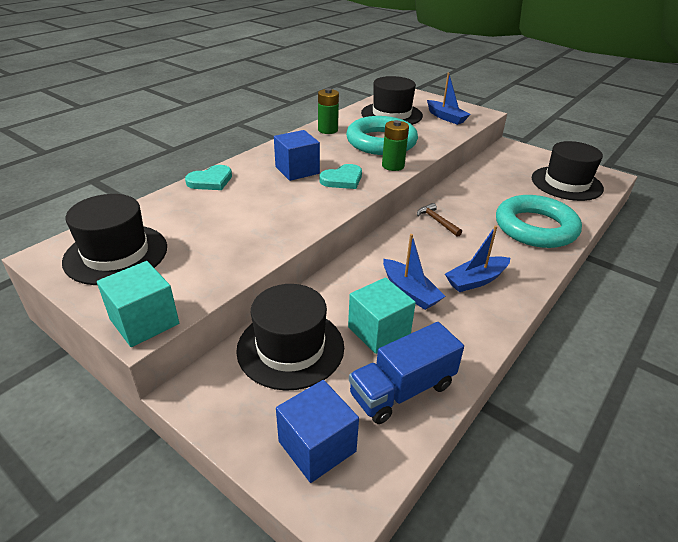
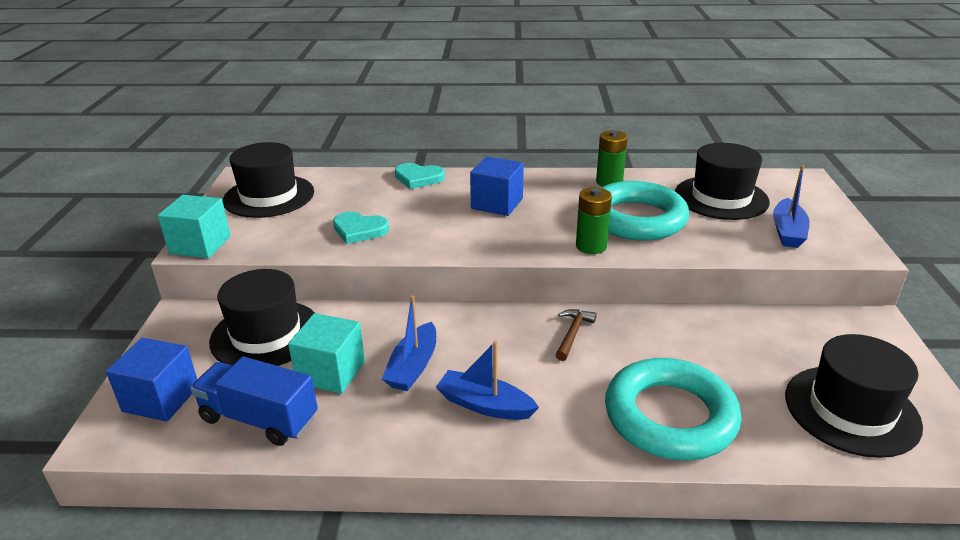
camera: 55 degrees right, 5 degrees down
turquoise heart [320,164,362,189] -> turquoise heart moved to [333,212,389,244]

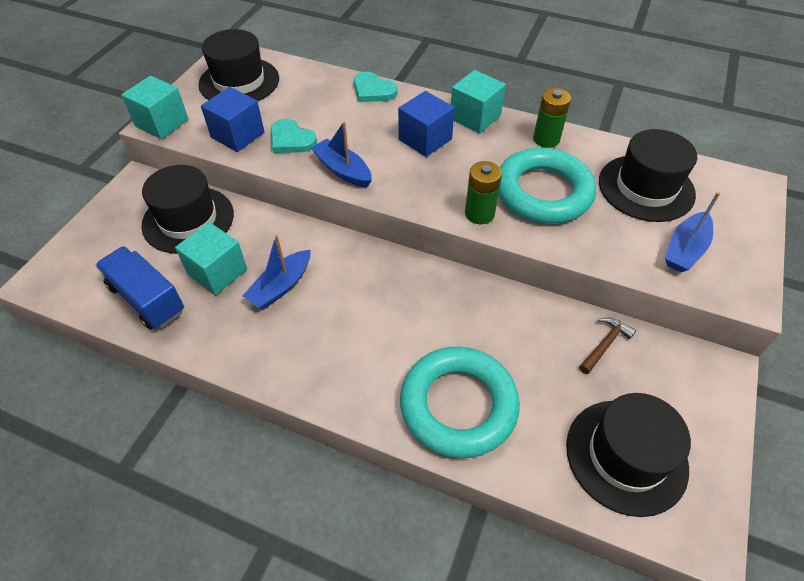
camera: 20 degrees right, 20 degrees up
blue cube [106,338,197,422] -> blue cube moved to [201,87,264,152]
blue boat [436,341,539,420] -> blue boat moved to [311,122,372,188]
brown hammer [556,309,597,361] -> brown hammer moved to [579,317,636,374]
none -> turquoise cube [451,70,506,134]

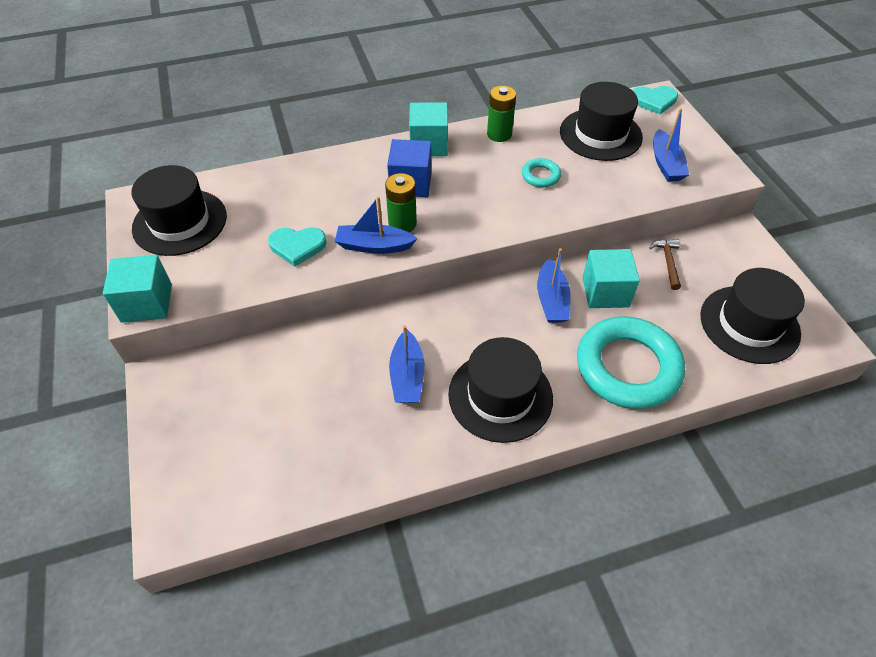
camera: 40 degrees left, 0 degrees up
blue truck [96,246,184,330] -> none
black hat [141,165,234,254] -> black hat moved to [448,337,553,443]
turquoise cube [175,222,247,295] -> turquoise cube moved to [582,249,640,308]
blue cube [201,87,264,152] -> none
turquoise heart [354,72,397,102] -> turquoise heart moved to [632,86,678,115]
green battery [465,161,502,224] -> green battery moved to [385,173,417,232]
turquoise ring [498,148,596,224] -> turquoise ring [522,158,561,187], size x0.44
none -> blue boat [537,248,571,323]

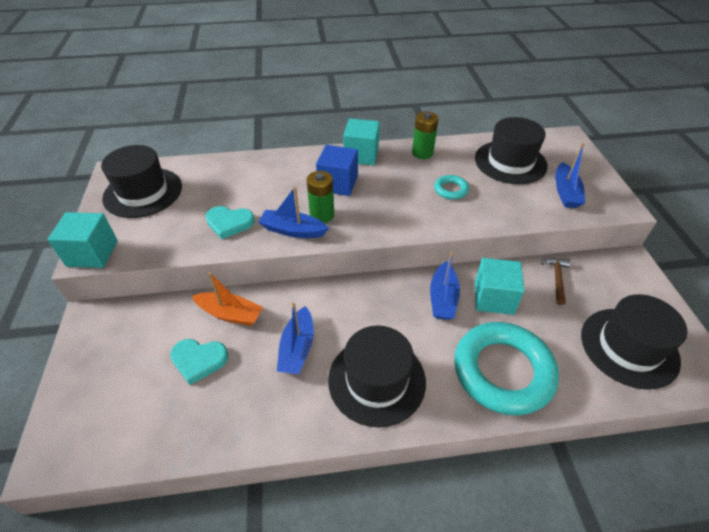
camera: 10 degrees right, 5 degrees down
turquoise heart [632,86,678,115] -> turquoise heart moved to [170,339,228,385]
none -> orange boat [192,272,263,326]

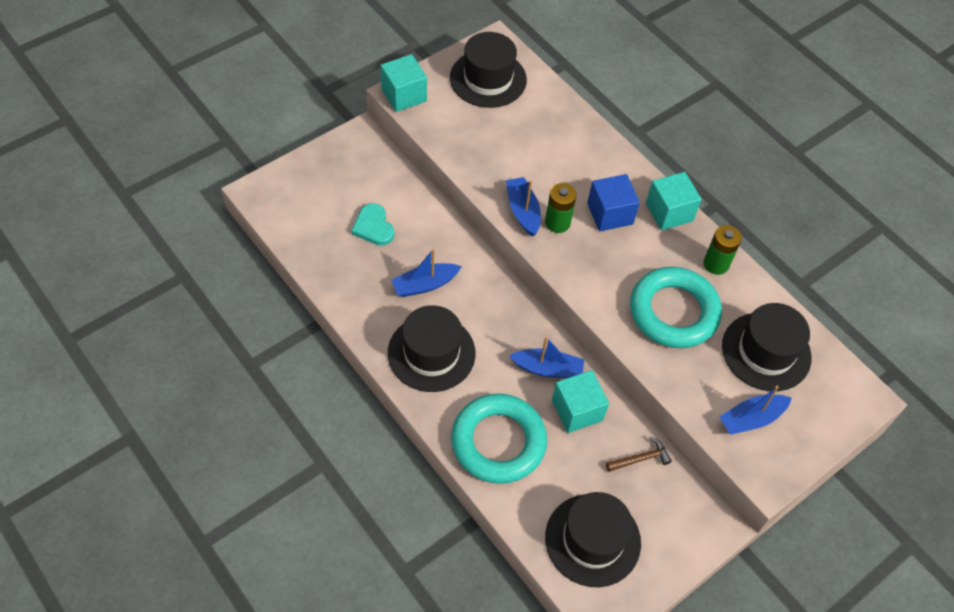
camera: 55 degrees right, 10 degrees up
orange boat [192,272,263,326] -> none
turquoise heart [205,206,255,239] -> none
blue boat [430,252,460,320] -> blue boat turned 150 degrees counterclockwise [509,337,584,378]
turquoise ring [434,175,469,200] -> turquoise ring [630,267,722,348], size x2.29

